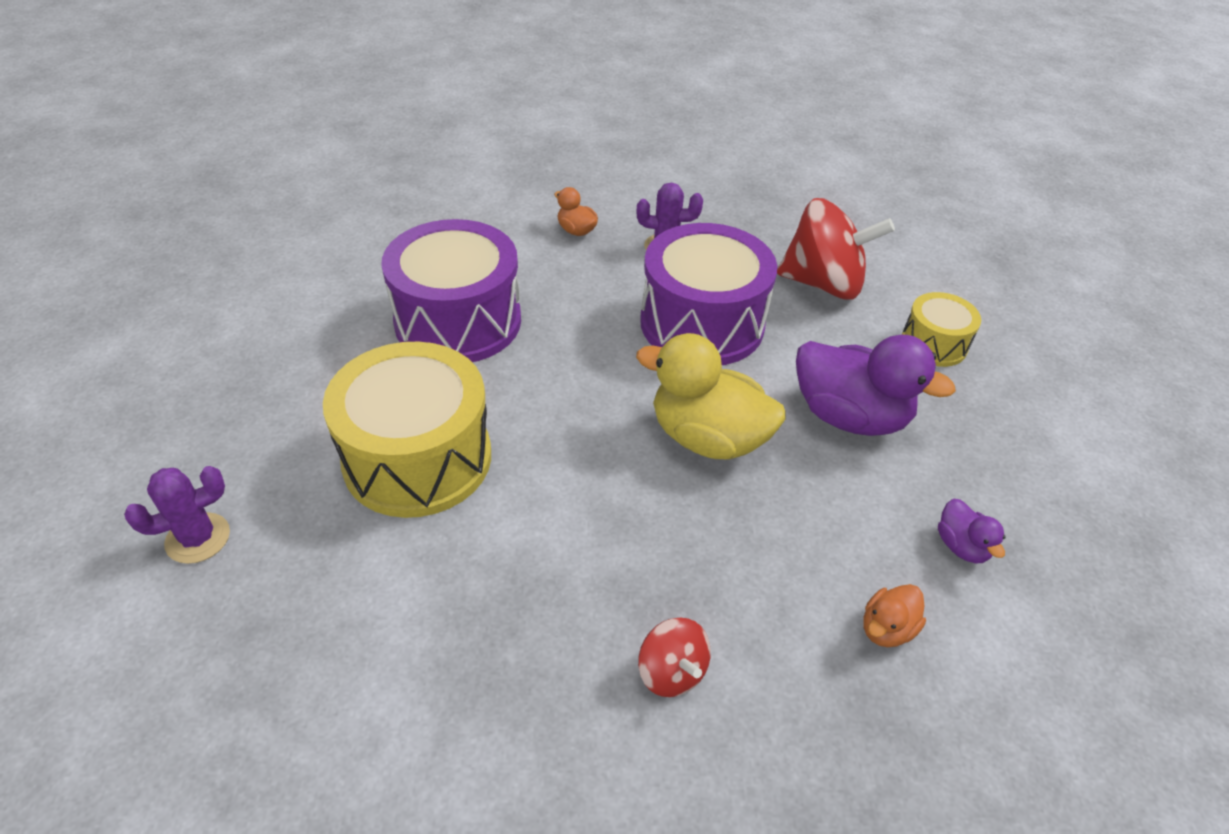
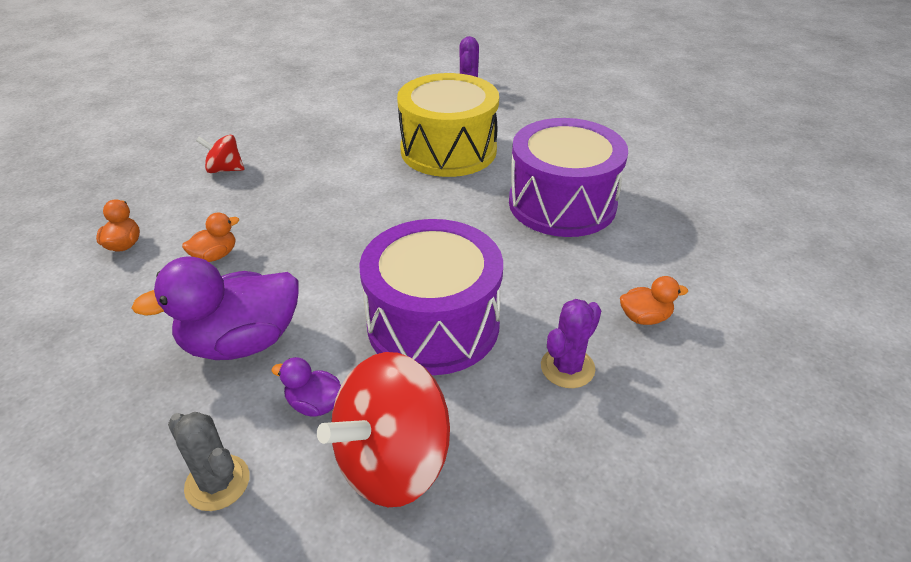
camera: 130 degrees right, 5 degrees down
yellow duck [636,333,785,459] -> none
yellow drum [902,292,981,367] -> grey cactus [168,412,250,511]
purple duck [938,499,1006,564] -> purple duck moved to [271,357,341,417]
none -> orange duck [182,213,239,262]

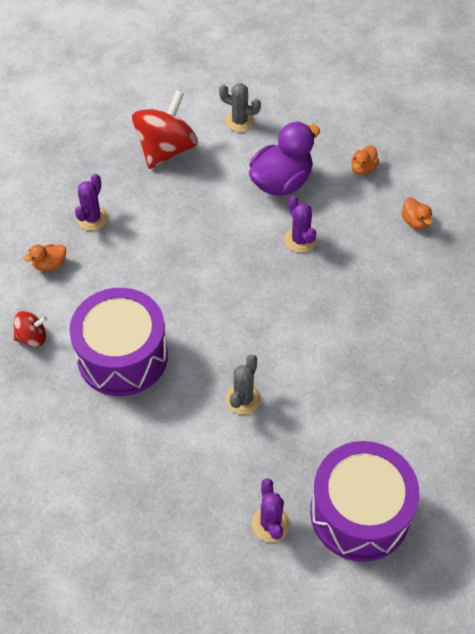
camera: 160 degrees right, 15 degrees up
orange duck [182,213,239,262] -> orange duck moved to [351,145,379,175]
red spinning top [196,135,244,173] -> red spinning top moved to [14,311,47,347]
purple duck [271,357,341,417] -> none
purple drum [359,219,503,375] -> purple drum moved to [310,441,419,562]
yellow drum [397,73,499,177] -> grey cactus [226,355,261,415]
none -> purple cactus [284,196,316,253]

